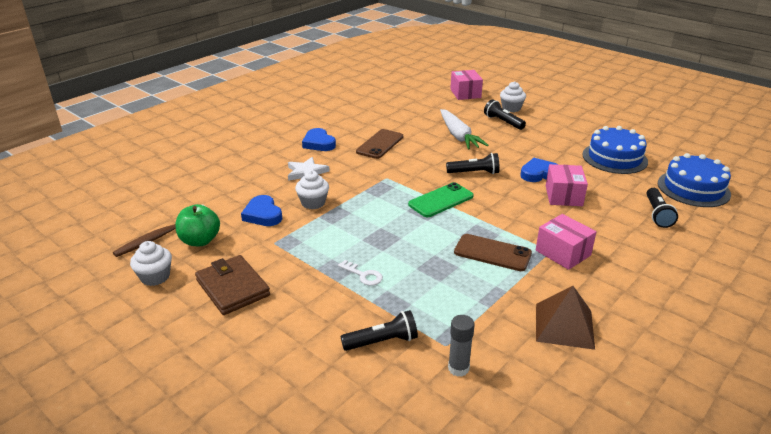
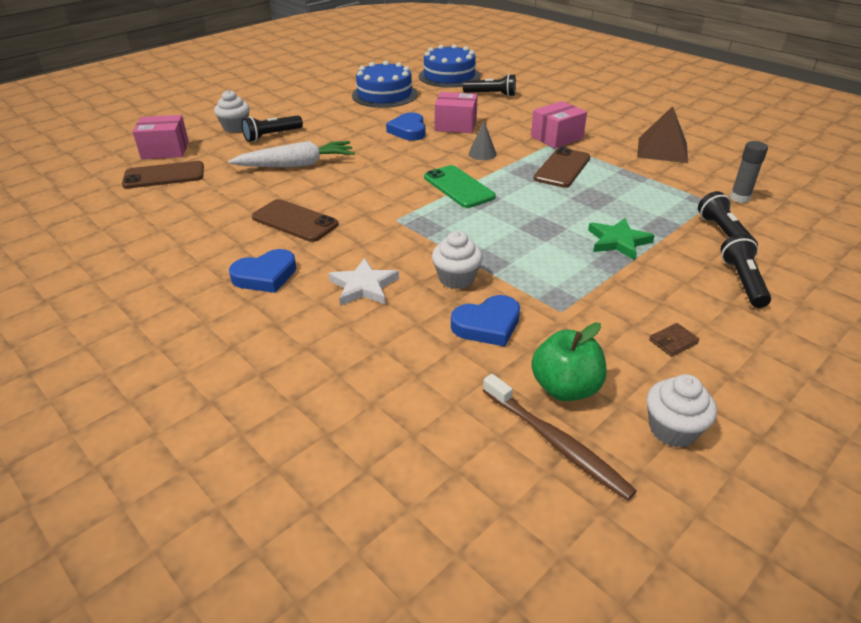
camera: 85 degrees left, 5 degrees up
brown wallet [195,255,270,315] -> brown wallet [649,323,700,357], size x0.42
white key [338,260,383,286] -> green star [588,218,655,260]
black flashlight [446,153,500,174] -> black flashlight moved to [721,234,771,308]
none -> brown phone [122,161,204,189]
none -> grey cone [468,122,497,160]

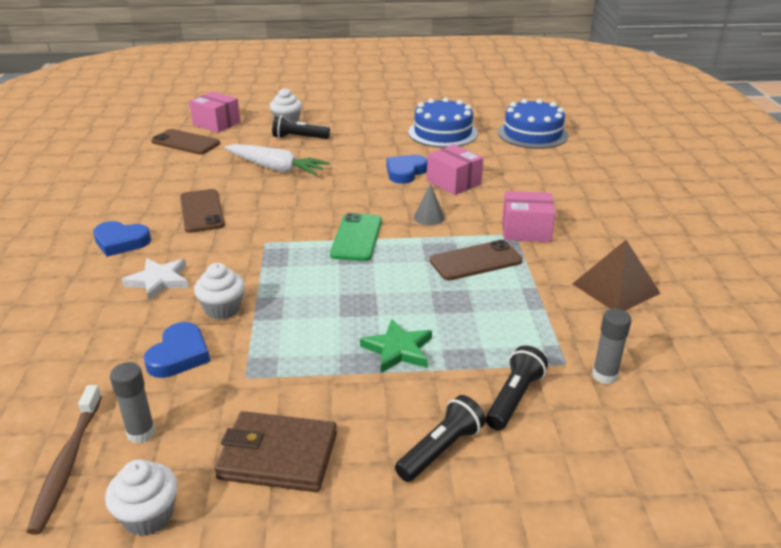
camera: 40 degrees right, 5 degrees down
blue heart [451,295,520,347] -> blue heart turned 90 degrees counterclockwise [144,322,210,378]
black flashlight [463,74,516,97] -> none
green apple [531,323,607,401] -> grey glue stick [110,362,156,444]
brown wallet [649,323,700,357] -> brown wallet [214,411,337,492], size x2.40

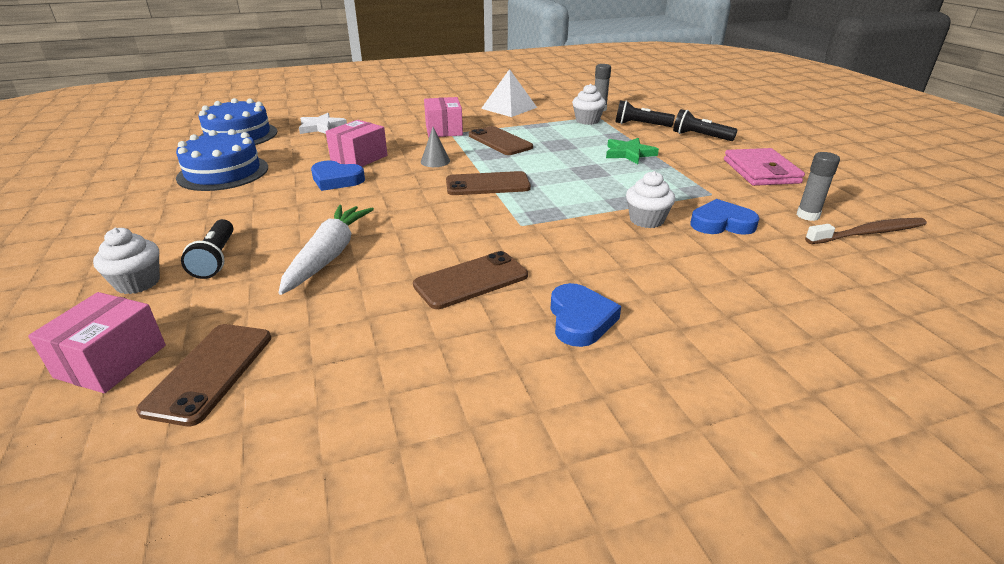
camera: 105 degrees left, 0 degrees up
white cupcake [105,459,178,536] -> white cupcake moved to [572,84,606,125]
white star [122,258,189,301] -> white star moved to [299,113,347,134]
brown wallet [214,411,337,492] -> pink wallet [724,148,805,186]
green phone [330,213,382,261] -> brown phone [446,171,531,195]
brown pyramid [573,240,661,311] -> white pyramid [481,69,537,117]

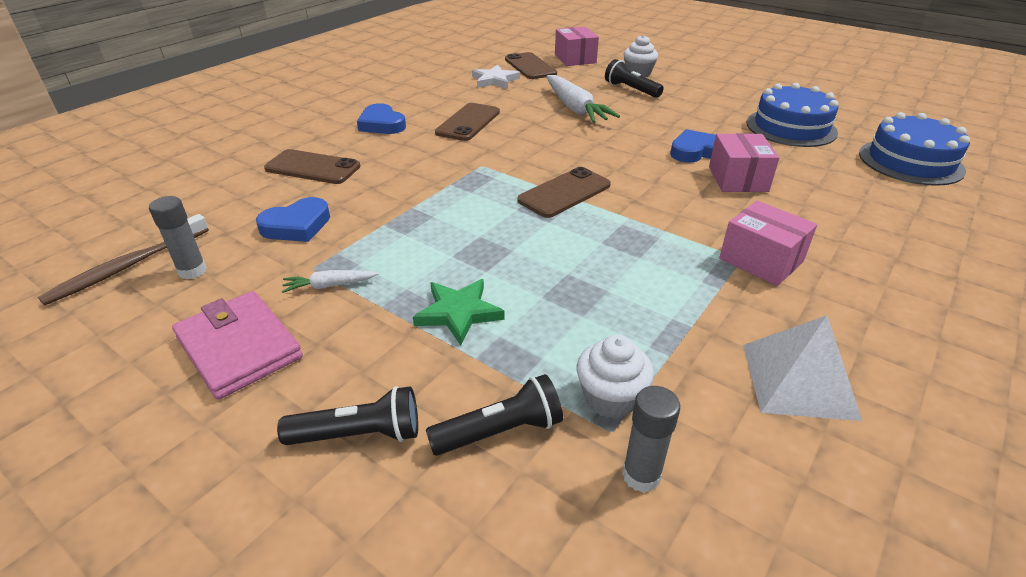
camera: 145 degrees right, 5 degrees up
white star [299,113,347,134] -> white star moved to [472,65,520,89]
grey cone [421,127,450,167] -> none
brown phone [469,126,533,155] -> brown phone moved to [264,149,360,184]
white cupcake [626,171,675,228] -> none
none -> white carrot [282,270,379,293]

